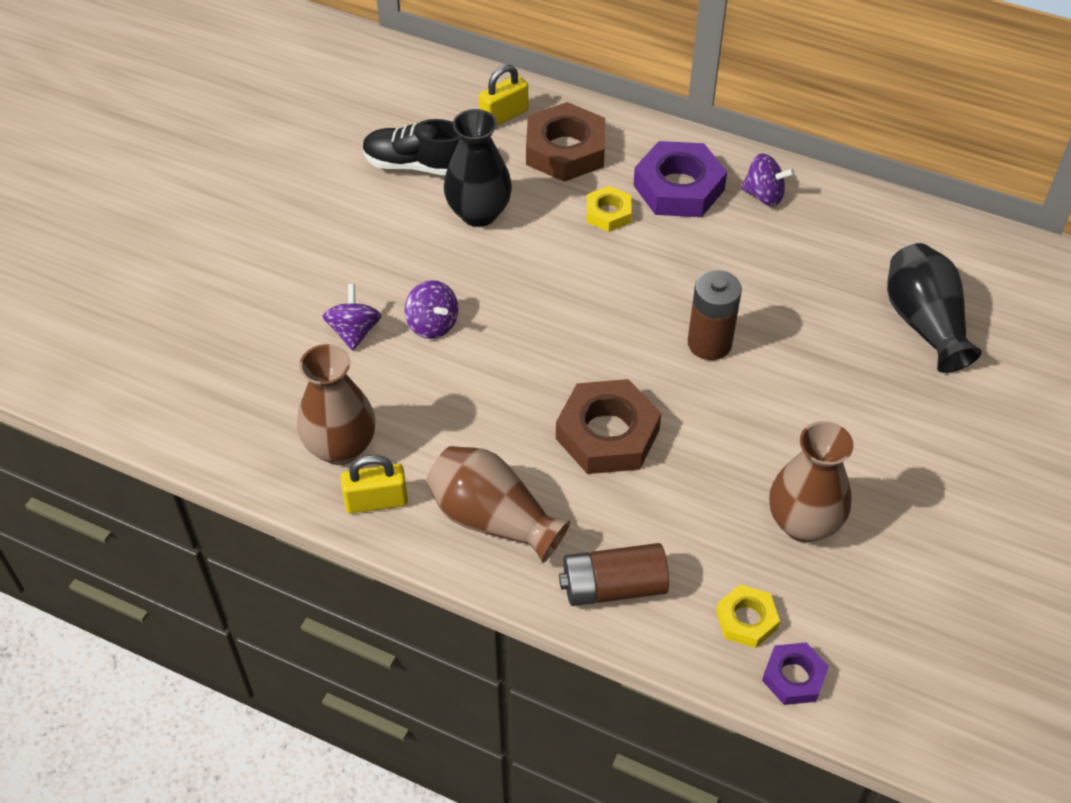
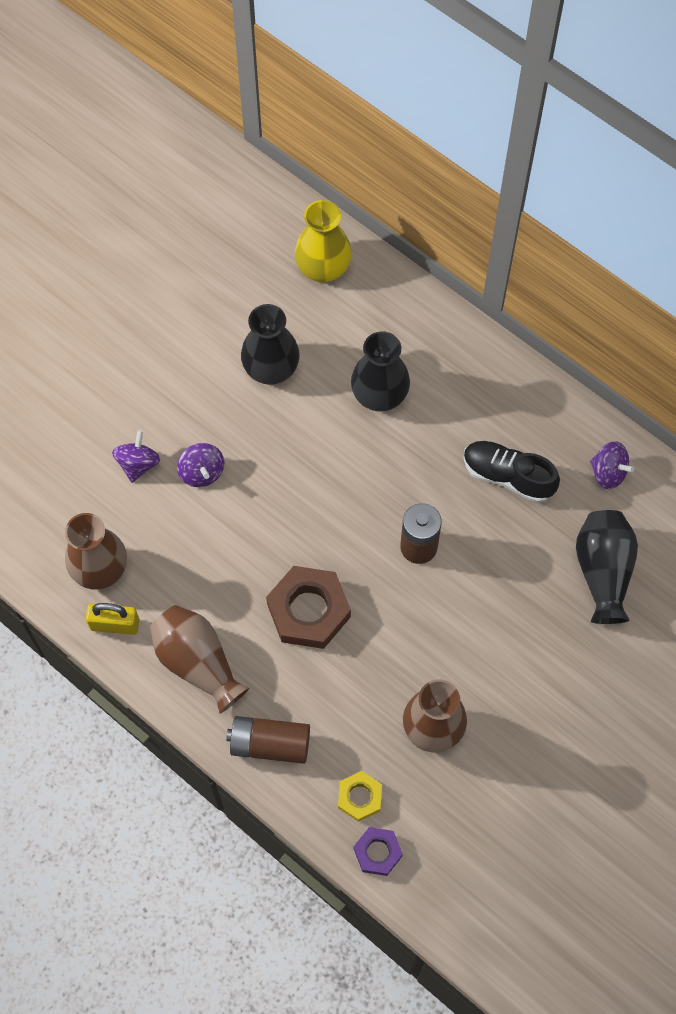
camera: 15 degrees right, 15 degrees up
black shoe [363,119,460,175] -> black shoe moved to [463,441,560,503]
yellow padlock [479,64,528,126] -> yellow vase [295,200,352,283]
brown nut [526,102,605,182] -> none
yellow nut [587,186,632,232] -> black vase [351,331,410,412]
purple nut [633,141,727,217] -> none
purple spinning top [741,153,795,206] -> purple spinning top moved to [590,441,634,489]

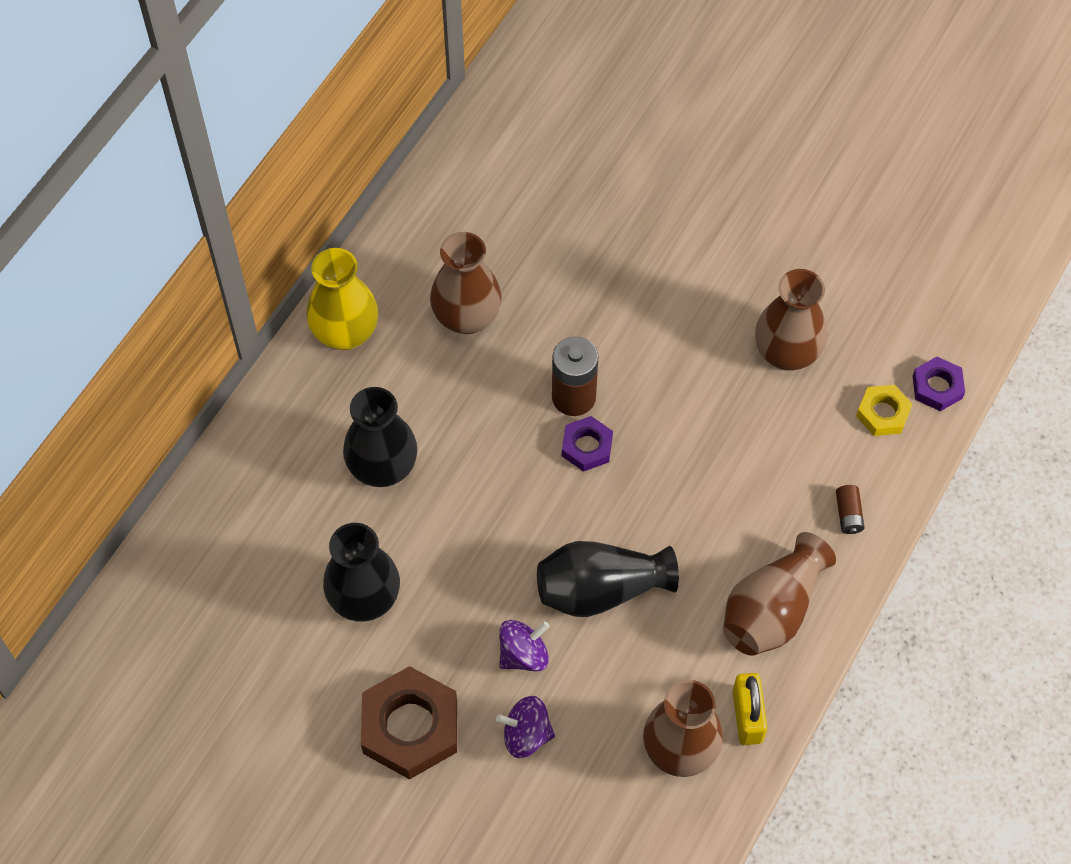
camera: 100 degrees left, 5 degrees down
brown battery [226,716,310,764] -> brown battery [836,485,865,534], size x0.50
brown nut [266,566,351,649] -> brown nut moved to [361,666,457,779]
yellow vase [295,200,352,283] -> yellow vase moved to [306,248,378,350]
black shoe [463,441,560,503] -> brown vase [430,232,502,334]
black vase [576,510,638,624] -> black vase moved to [537,541,679,617]
purple spinning top [590,441,634,489] -> none
none -> purple nut [562,416,613,472]

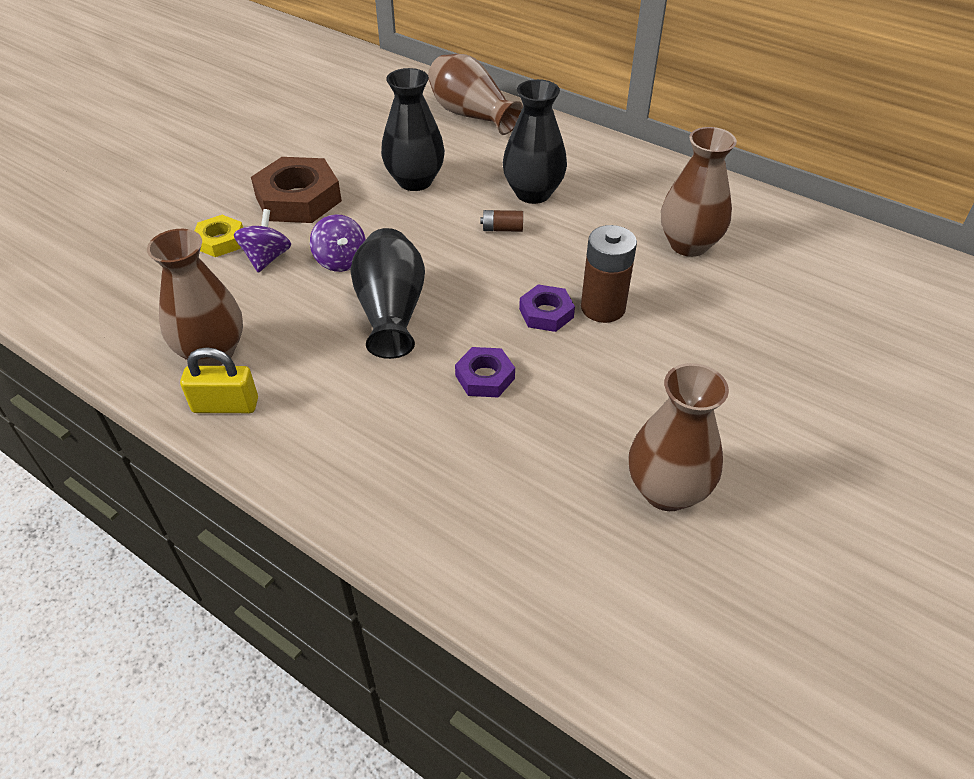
camera: 95 degrees right, 15 degrees down
yellow vase [306,248,378,350] -> none
brown vase [723,532,836,656] -> brown vase moved to [428,54,523,135]
brown battery [836,485,865,534] -> brown battery moved to [480,210,523,232]
yellow nut [856,385,913,436] -> yellow nut moved to [195,215,243,257]
purple nut [913,357,965,411] -> purple nut moved to [455,347,515,397]

